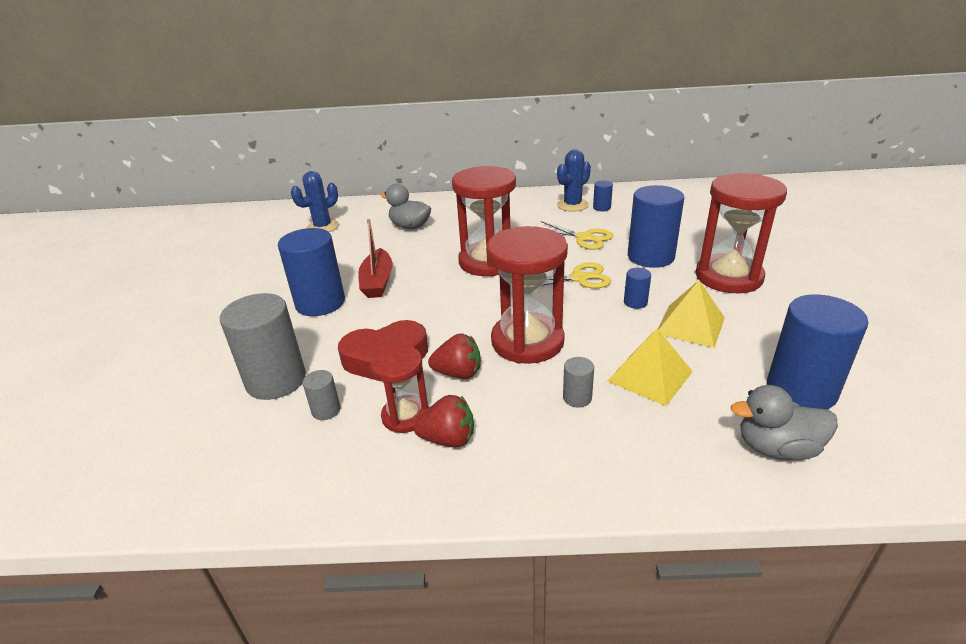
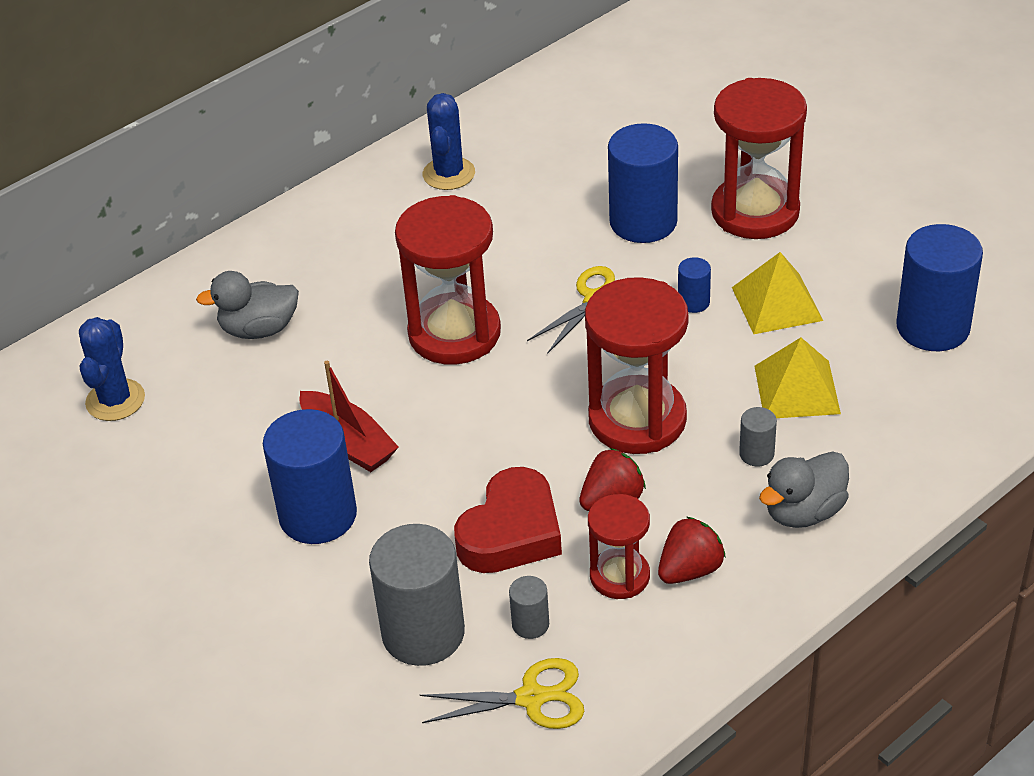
camera: 40 degrees left, 10 degrees up
yellow scissors [541,221,613,250] -> yellow scissors moved to [420,658,584,729]
blue cylinder [593,180,613,211] -> none
grey duck [731,385,838,460] -> grey duck moved to [759,451,849,528]

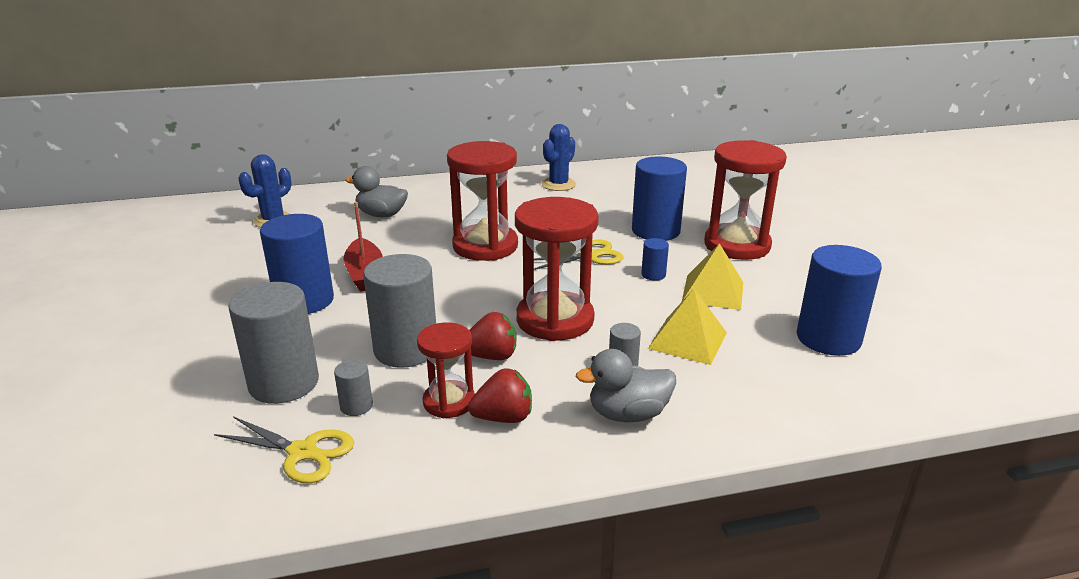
camera: 25 degrees right, 15 degrees down
red heart [454,467,562,573] -> grey cylinder [363,254,436,368]

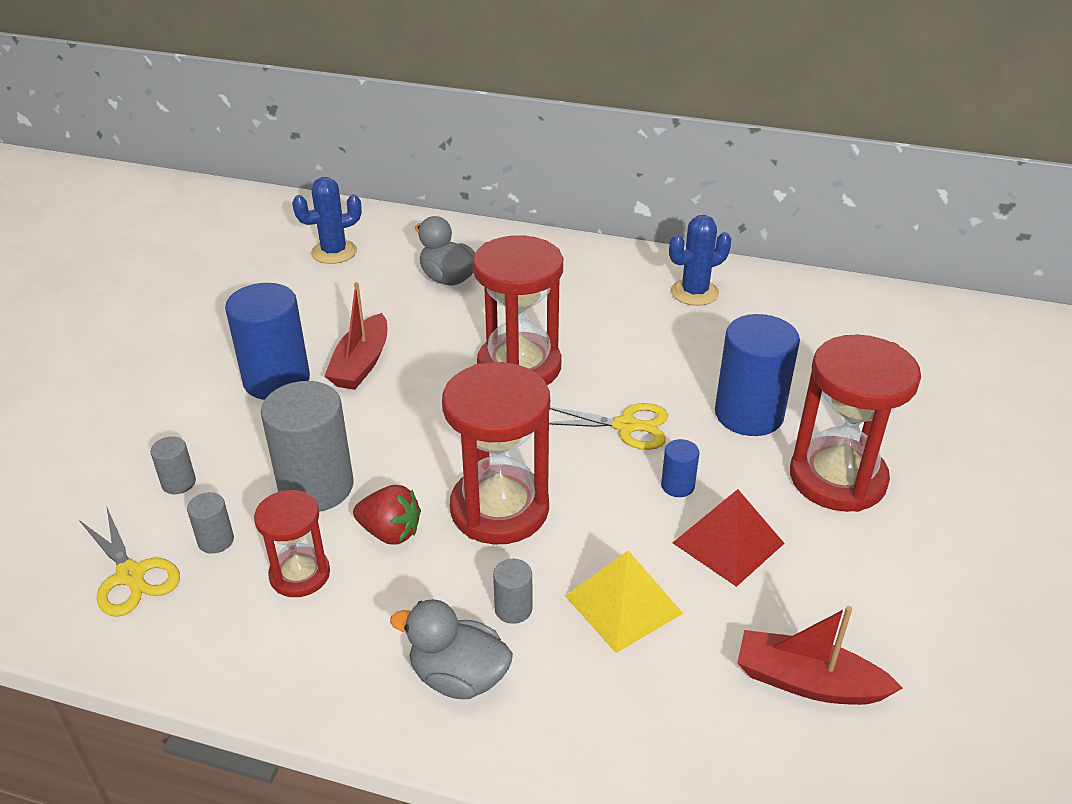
camera: 30 degrees right, 10 degrees up
grey cylinder [228,282,319,404] -> grey cylinder [150,436,196,494], size x0.45
red strawberry [468,368,532,423] -> none
yellow pyramid [682,243,743,310] -> red pyramid [673,489,785,587]
blue cylinder [797,245,882,356] -> red boat [737,606,903,705]

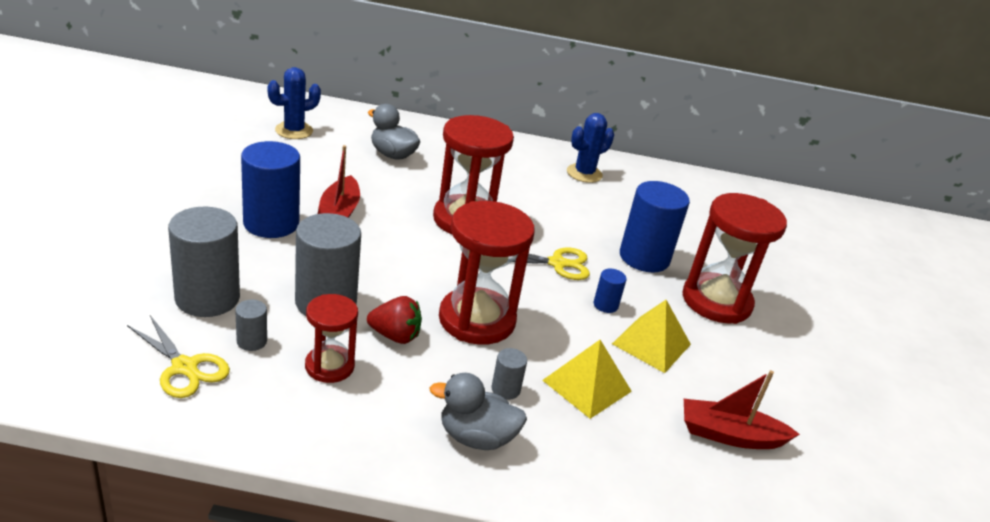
camera: 15 degrees left, 5 degrees down
grey cylinder [150,436,196,494] -> grey cylinder [168,207,240,317], size x2.22
red pyramid [673,489,785,587] -> yellow pyramid [612,300,691,373]

